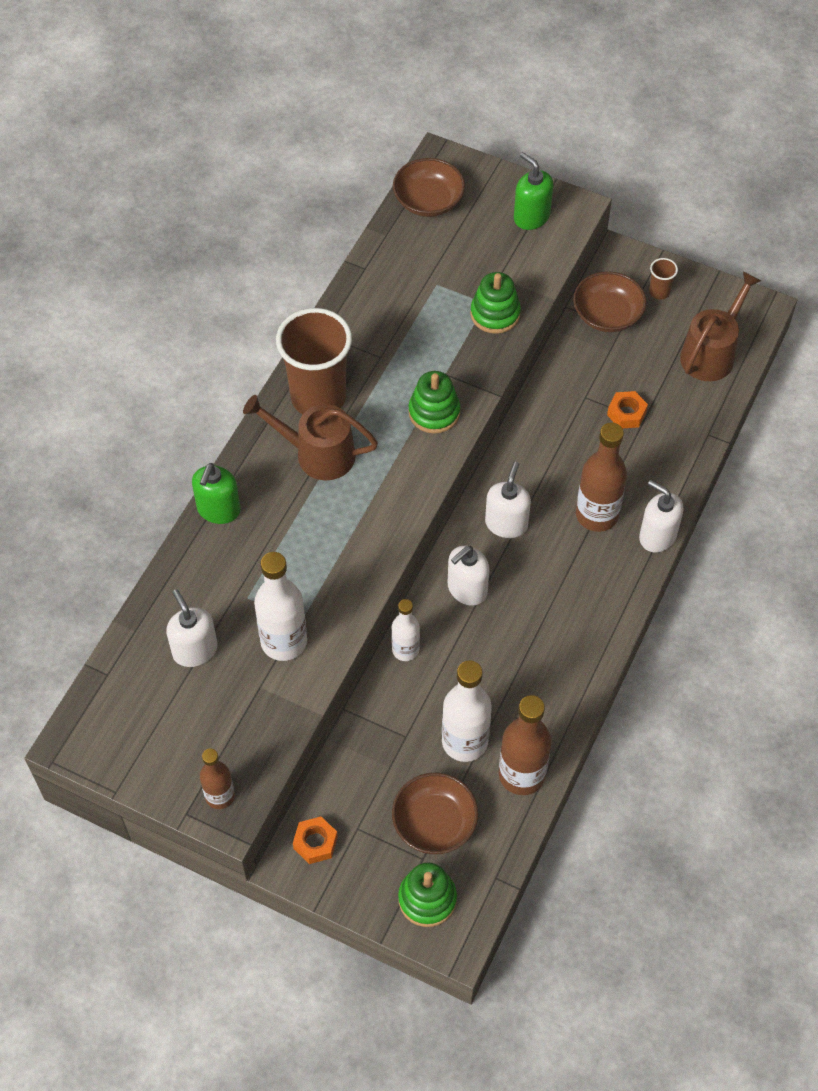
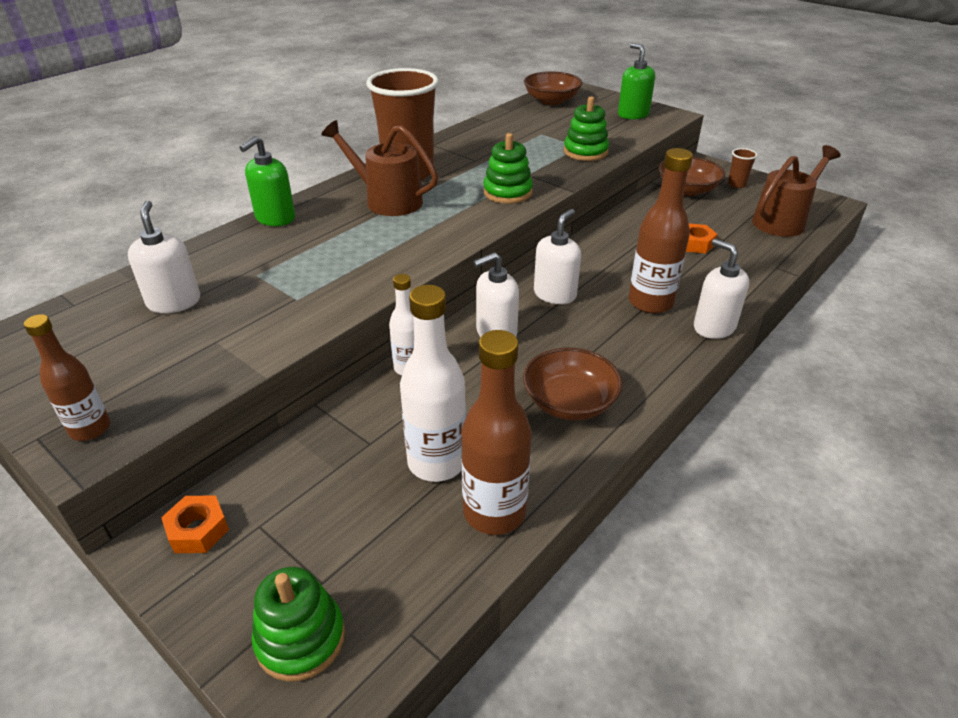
camera: 15 degrees right, 20 degrees down
white bottle [254,552,307,661] -> none
brown bowl [392,773,478,854] -> brown bowl moved to [523,347,623,420]

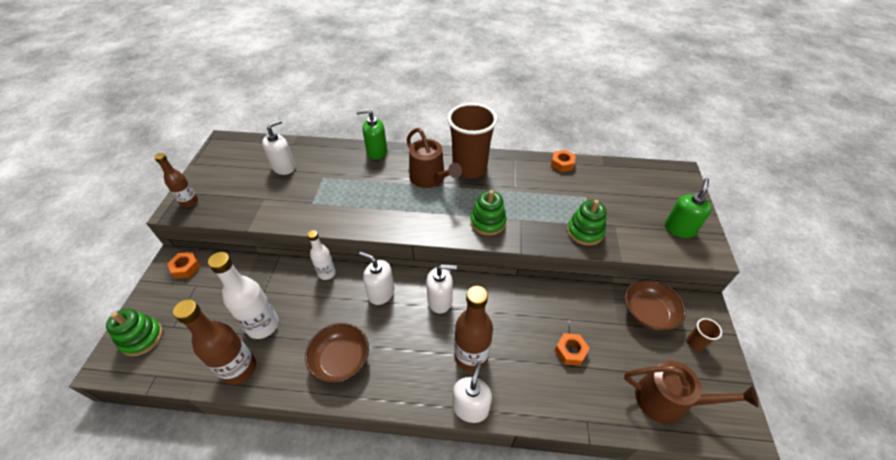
camera: 55 degrees right, 10 degrees up
brown watering can [321,120,438,216] -> brown watering can turned 150 degrees clockwise [407,128,462,188]
brown bowl [524,71,583,105] -> none
none -> orange nut [551,150,576,172]

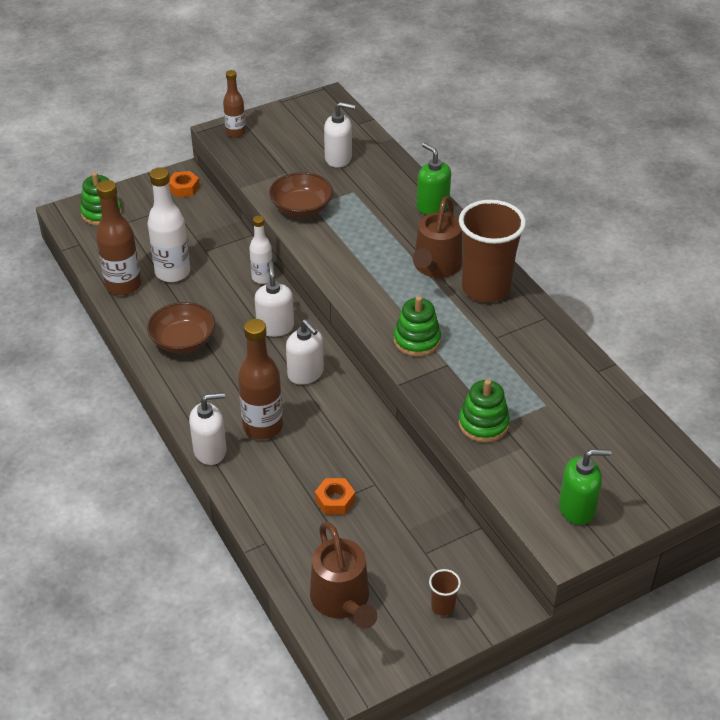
camera: 55 degrees right, 5 degrees down
orange nut [551,150,576,172] -> none
brown bowl [625,279,686,331] -> brown bowl moved to [269,172,333,217]

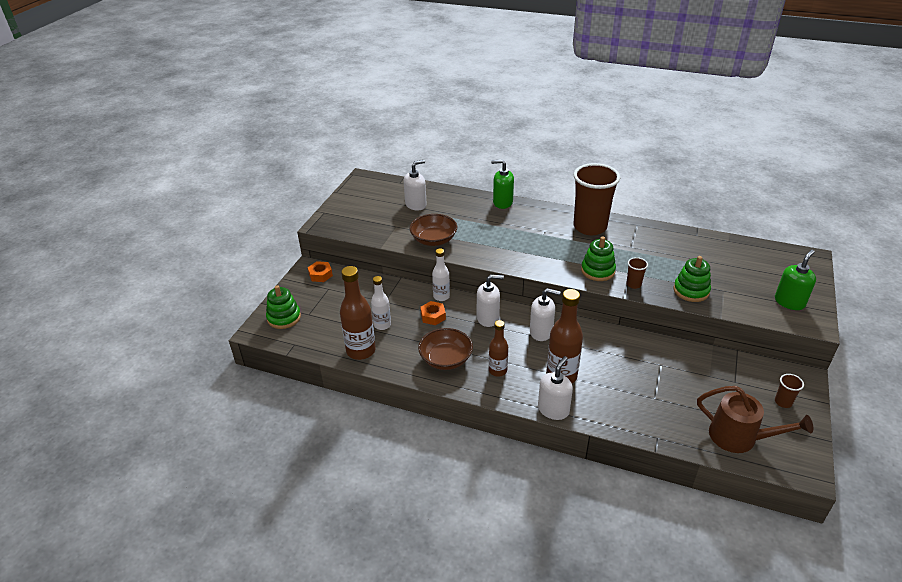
camera: 40 degrees left, 5 degrees down
white bottle [147,167,190,282] -> white bottle [371,276,391,330], size x0.61
brown bottle [223,70,246,138] -> brown bottle moved to [489,320,508,376]
white soap dispenser [255,262,294,337] -> white soap dispenser turned 135 degrees clockwise [477,275,504,327]
orange nut [315,478,355,515] -> orange nut moved to [420,301,446,325]
brown watering can [413,196,462,278] -> none
none -> brown cup [626,257,648,289]

